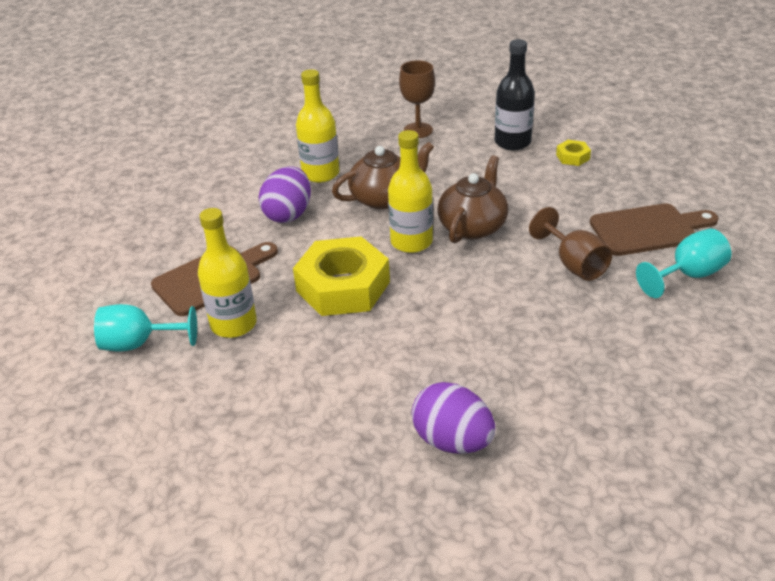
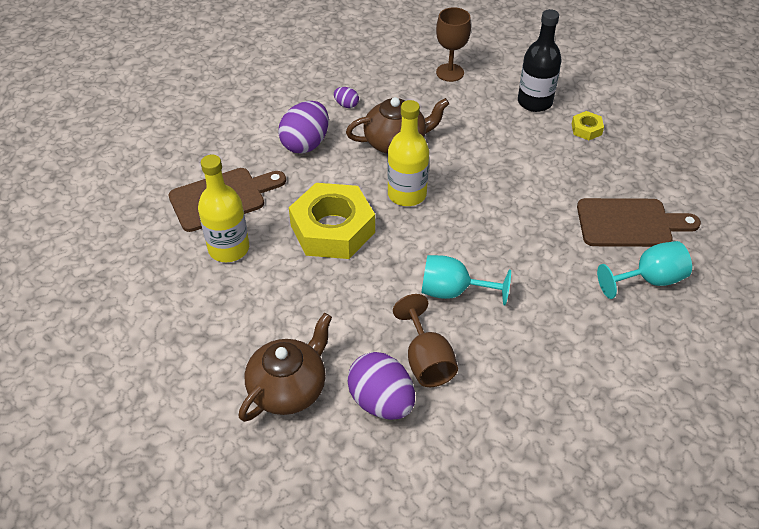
camera: 10 degrees right, 10 degrees up
turquoise goblet [94,304,197,351] -> turquoise goblet moved to [421,255,511,305]
yellow bottle [296,69,339,183] -> purple egg [334,87,359,108]
brown teapot [437,155,508,243] -> brown teapot moved to [239,313,332,422]
brown goblet [529,207,612,281] -> brown goblet moved to [393,294,458,387]

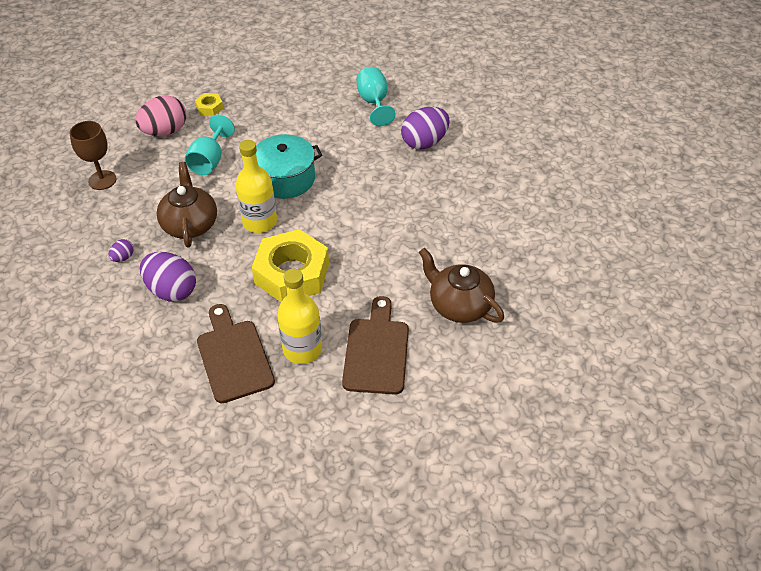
camera: 85 degrees left, 0 degrees up
purple egg [347,352,415,420] -> purple egg moved to [401,107,450,149]
brown goblet [393,294,458,387] -> none
turquoise goblet [421,255,511,305] -> turquoise goblet moved to [185,115,235,175]
black bottle [518,9,561,112] -> pink egg [135,95,186,136]
brown cutting board [577,198,701,247] -> brown cutting board moved to [342,296,409,395]
none -> turquoise pot [256,134,322,199]

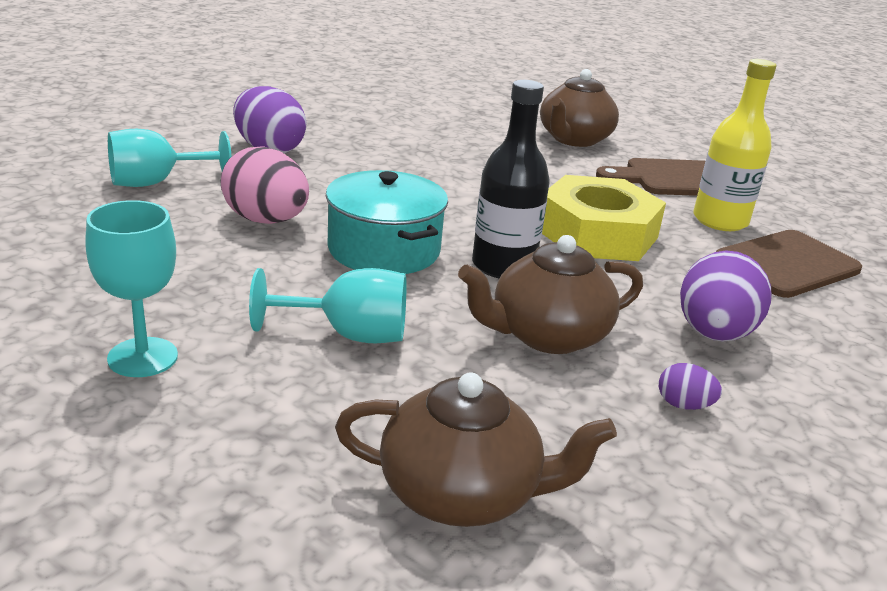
camera: 105 degrees left, 20 degrees down
brown goblet [69,121,117,190] -> brown teapot [335,372,617,527]
pink egg [135,95,186,136] -> pink egg moved to [220,146,309,224]
yellow nut [195,93,224,116] -> turquoise goblet [85,200,178,377]
yellow bottle [235,140,277,233] -> black bottle [472,80,550,278]

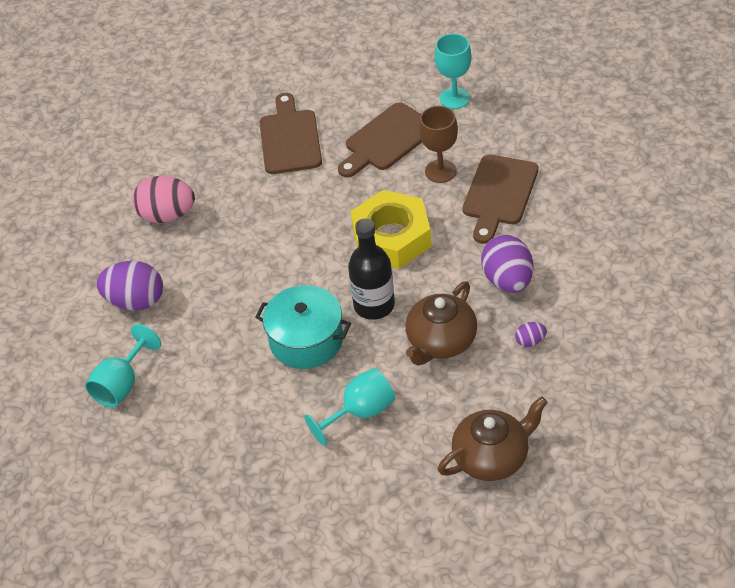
camera: 30 degrees left, 20 degrees up
turquoise goblet [85,200,178,377] -> turquoise goblet moved to [435,33,471,109]
pink egg [220,146,309,224] -> pink egg moved to [132,176,195,223]
brown teapot [540,69,619,147] -> brown cutting board [260,93,322,174]
yellow bottle [693,59,776,231] -> brown goblet [419,106,458,183]

